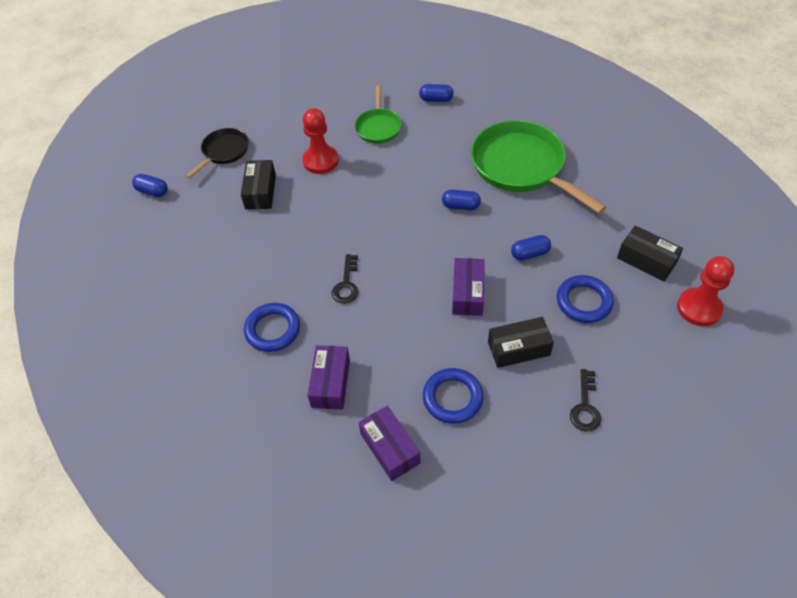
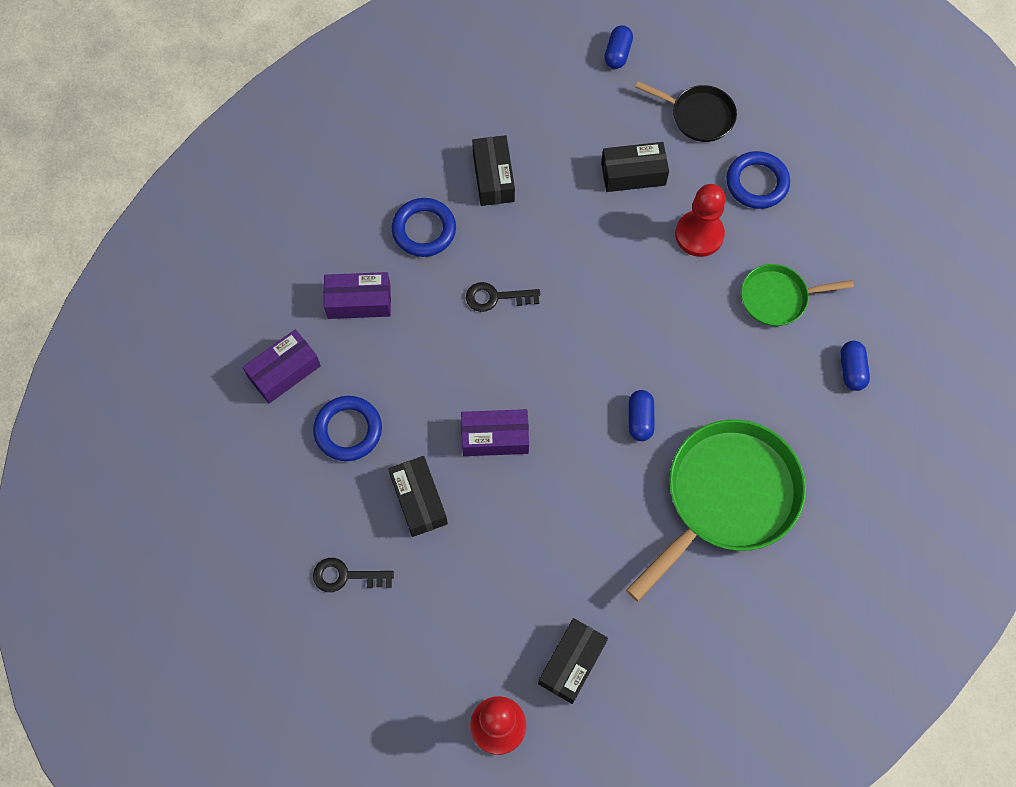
camera: 80 degrees right, 15 degrees up
blue capsule [511,235,551,260] -> none
blue ring [557,275,614,323] -> blue ring moved to [726,151,790,209]
none -> black box [472,135,515,206]

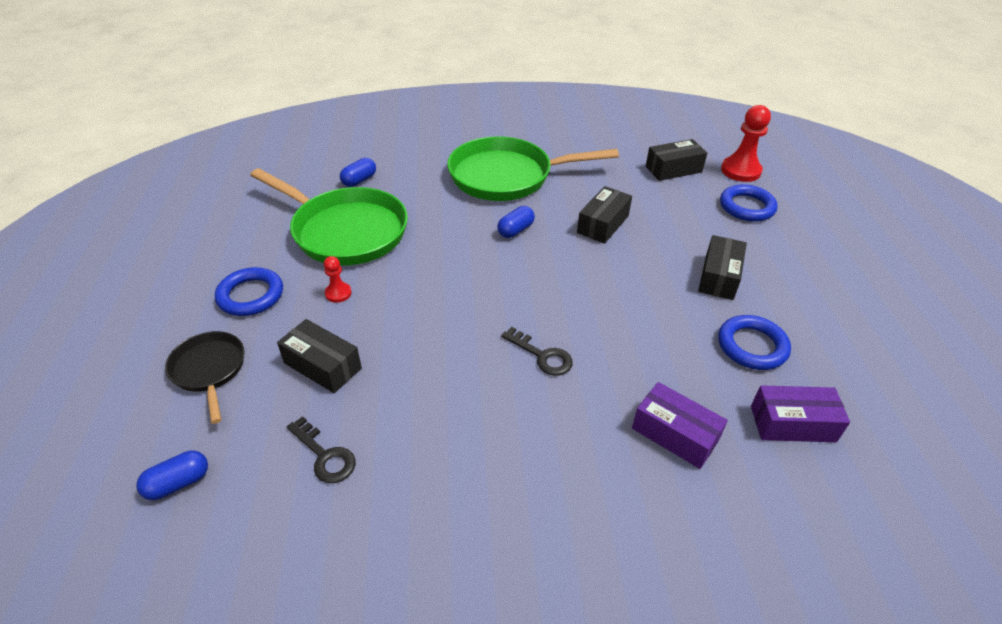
camera: 140 degrees left, 25 degrees down
black key [313,558,394,592] -> black key moved to [287,416,356,483]
blue ring [392,198,456,257] -> blue ring moved to [720,184,778,222]
purple box [461,409,529,456] -> none
black box [472,135,515,206] -> black box moved to [577,186,632,244]
red pawn [675,184,726,257] -> red pawn [324,256,352,303], size x0.53
green pan [741,264,854,326] -> green pan [250,168,408,265], size x1.89

